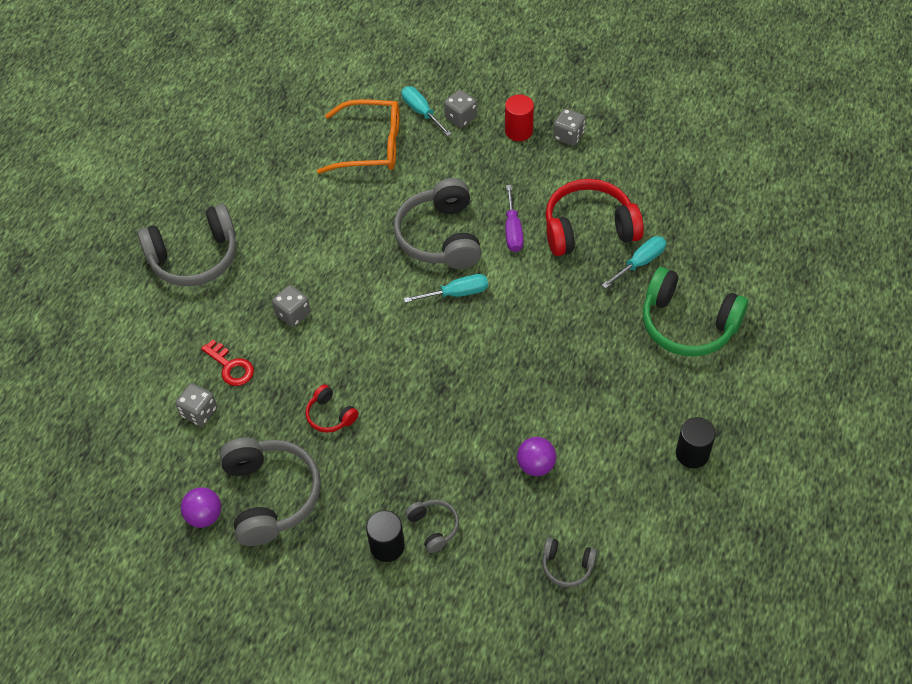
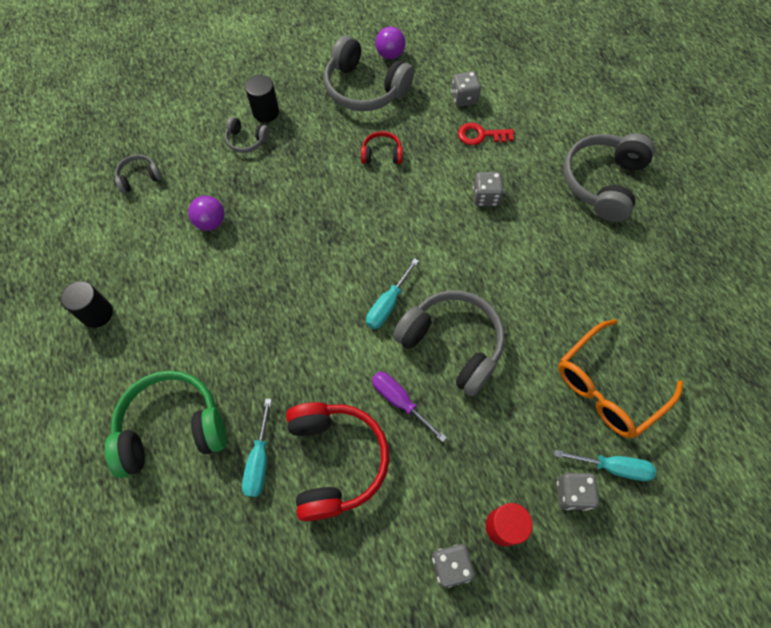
camera: 135 degrees right, 10 degrees up
red headphones [545,179,644,256] -> red headphones turned 45 degrees counterclockwise [286,402,389,521]

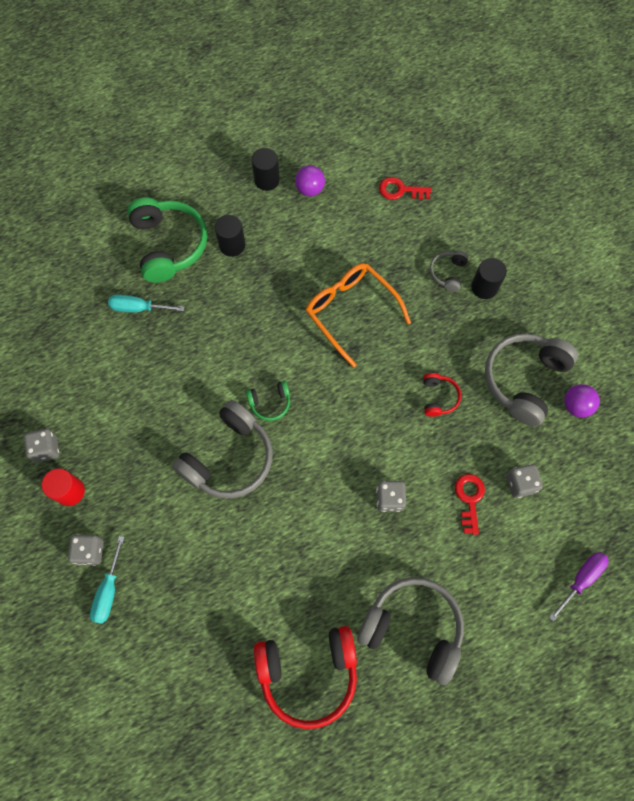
camera: 90 degrees right, 5 degrees up
grey headphones [115,154,162,194] -> red key [379,177,432,200]
purple ball [188,196,225,231] -> purple ball moved to [295,165,325,197]
red headphones [286,402,389,521] -> red headphones moved to [254,626,357,729]
turquoise screwdriver [366,258,419,329] -> green headphones [246,381,290,421]
purple screwdriver [372,372,447,442] -> purple screwdriver moved to [549,552,609,622]
orange glasses [558,319,684,438] -> orange glasses moved to [305,263,411,368]
none -> black cylinder [215,215,245,257]

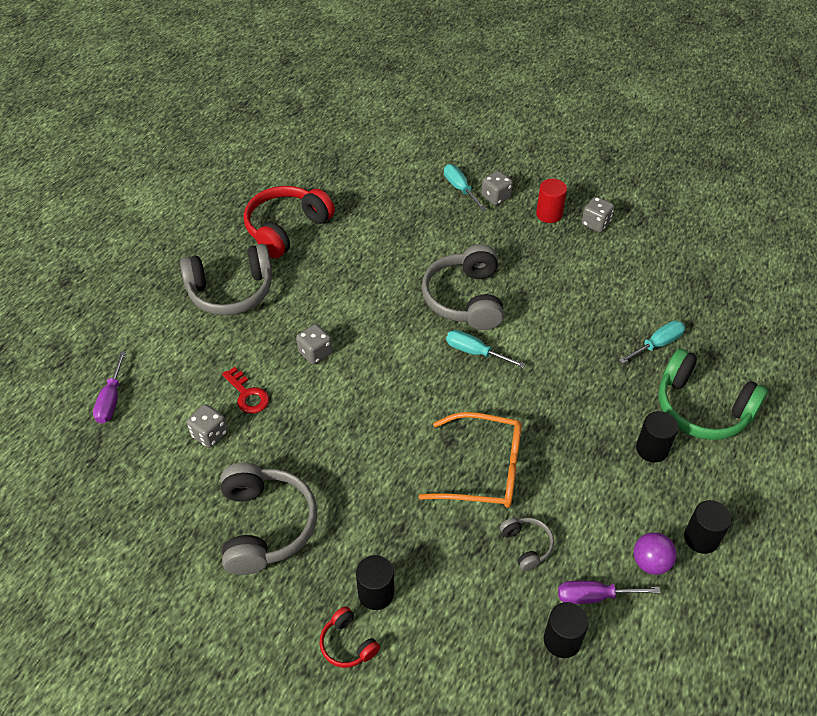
camera: 140 degrees right, 20 degrees down
green headphones [246,381,290,421] -> turquoise screwdriver [446,330,525,368]
red key [379,177,432,200] -> black cylinder [544,602,588,658]
red headphones [423,373,461,417] -> red headphones moved to [320,606,380,668]
grey headphones [429,251,469,292] -> grey headphones moved to [500,518,554,571]
purple ball [564,384,600,418] -> none
none -> purple screwdriver [558,581,661,604]

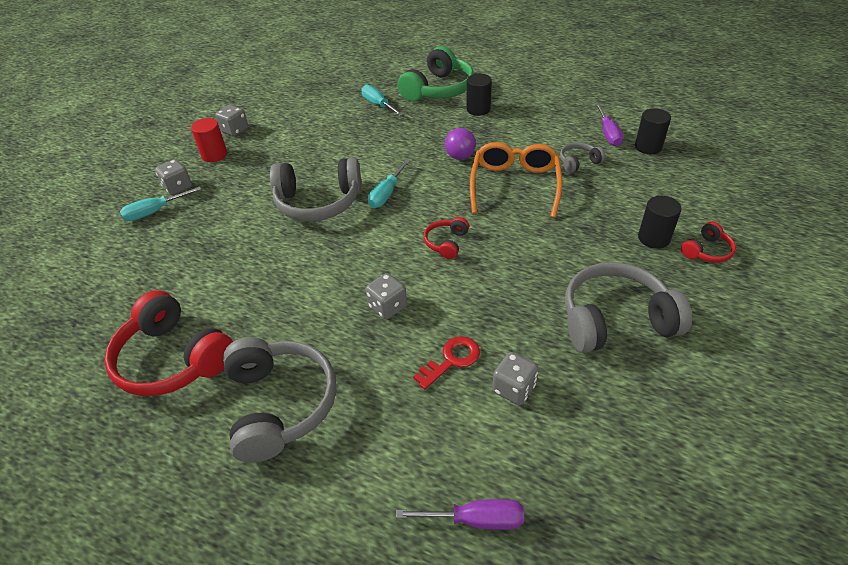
camera: 90 degrees left, 5 degrees down
purple ball [634,532,676,575] -> purple ball moved to [445,128,476,160]
black cylinder [684,500,732,554] -> none
none -> red headphones [424,217,469,259]

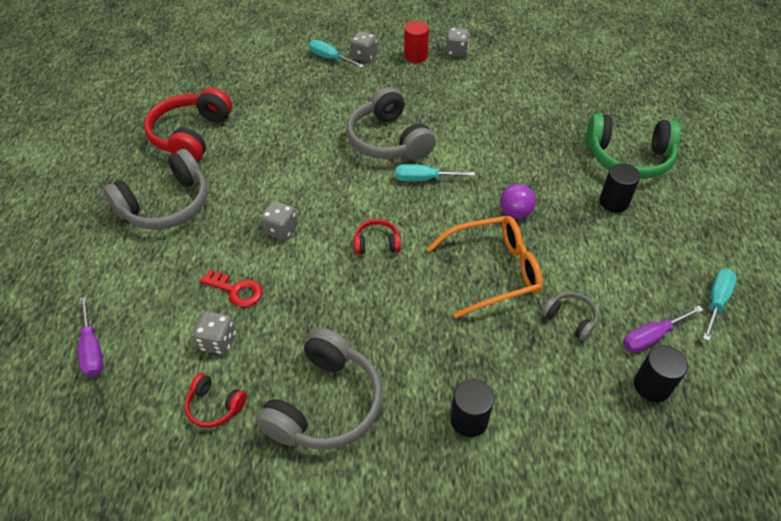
camera: 65 degrees right, 5 degrees up
turquoise screwdriver [361,85,404,116] -> turquoise screwdriver moved to [703,269,737,341]
grey headphones [565,262,692,353] -> grey headphones turned 60 degrees clockwise [256,328,382,450]
red headphones [681,221,736,263] -> red headphones moved to [185,373,247,428]

